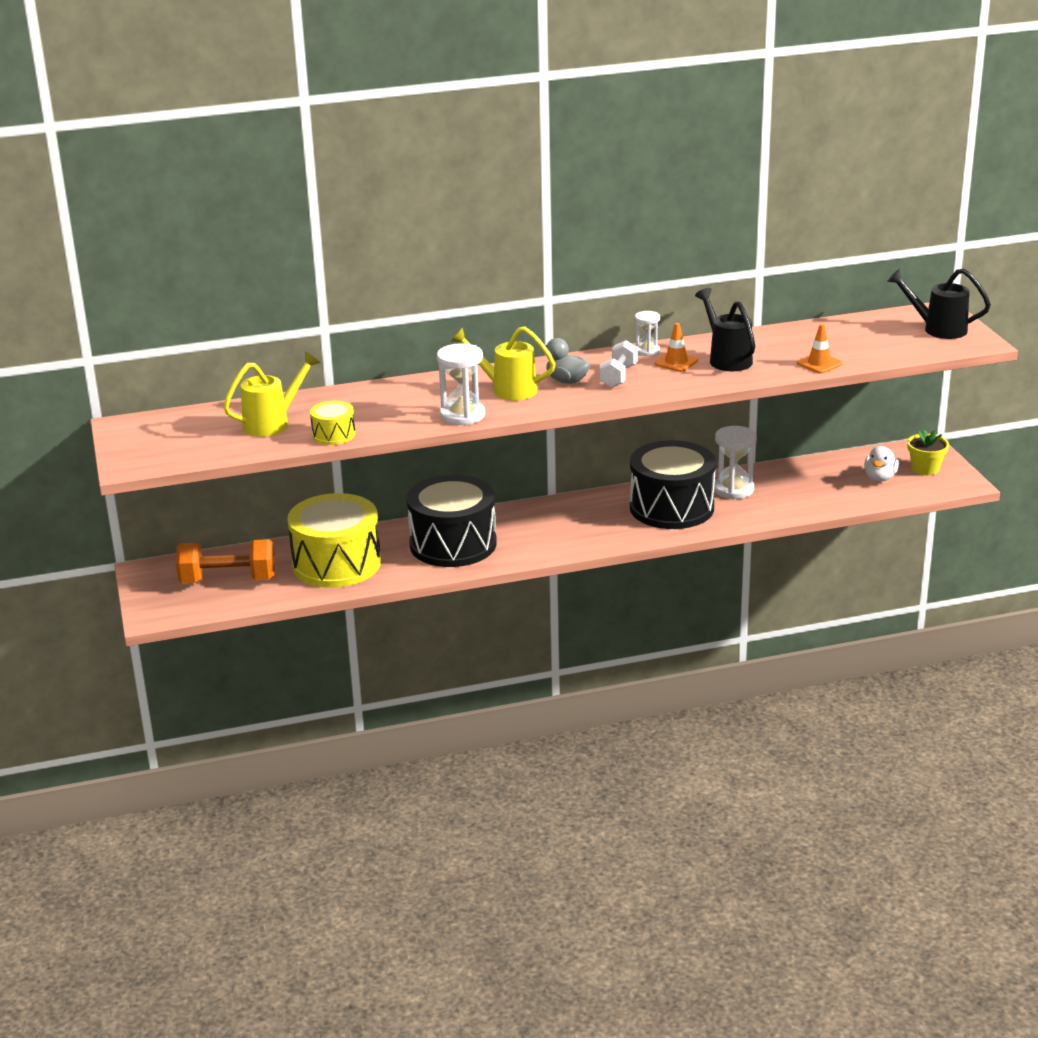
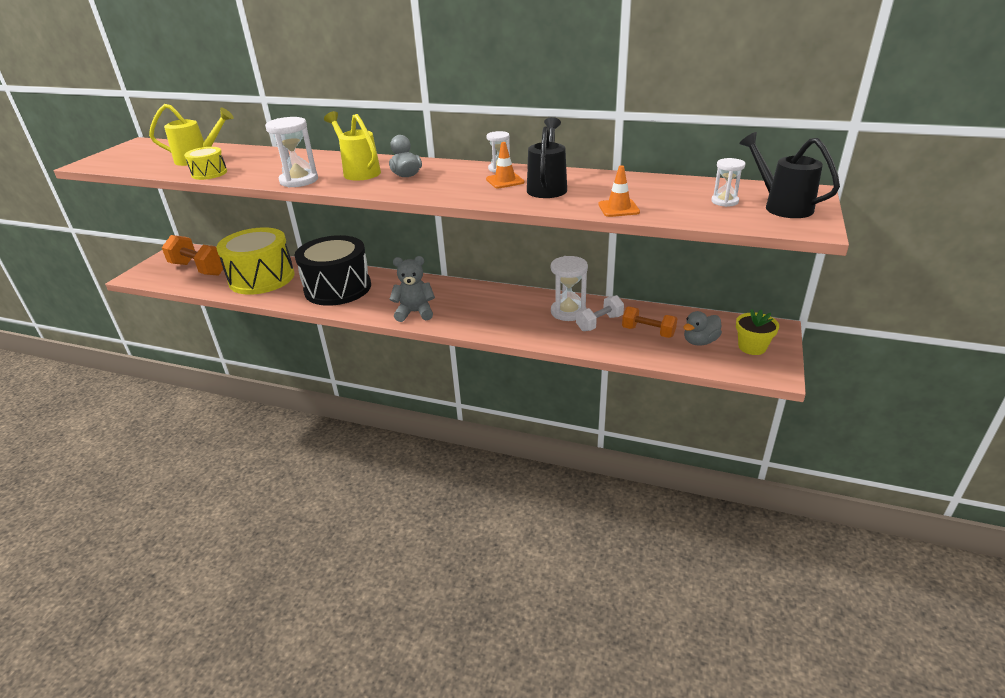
camera: 35 degrees right, 5 degrees up
white dumbbell [599,340,638,388] -> white dumbbell moved to [576,295,624,331]
black drum [630,440,716,529] -> none
white duck [864,446,899,481] -> grey duck [683,311,722,346]
none -> grey teddy bear [389,256,435,322]
none -> orange dumbbell [622,307,677,338]
none -> white hourglass [711,158,745,207]

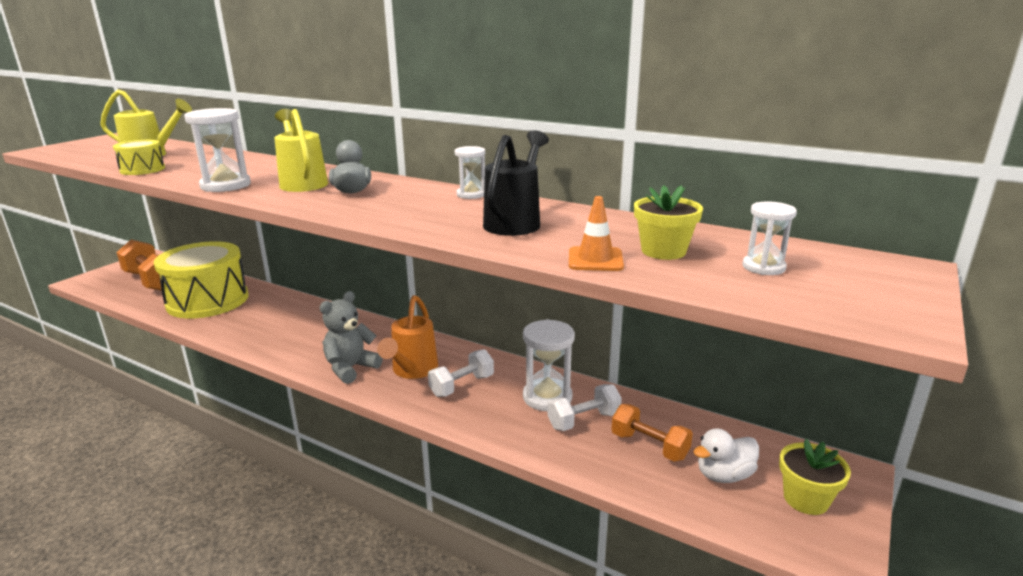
camera: 10 degrees right, 10 degrees down
black drum [294,235,371,306] -> none
grey teddy bear [389,256,435,322] -> grey teddy bear turned 60 degrees counterclockwise [319,291,383,384]
orange traffic cone [486,142,524,188] -> none
grey duck [683,311,722,346] -> white duck [693,428,759,483]
black watering can [739,132,840,218] -> none
none -> orange watering can [377,295,438,379]
none -> white dumbbell [428,349,494,397]
none -> yellow flower pot [634,185,703,260]

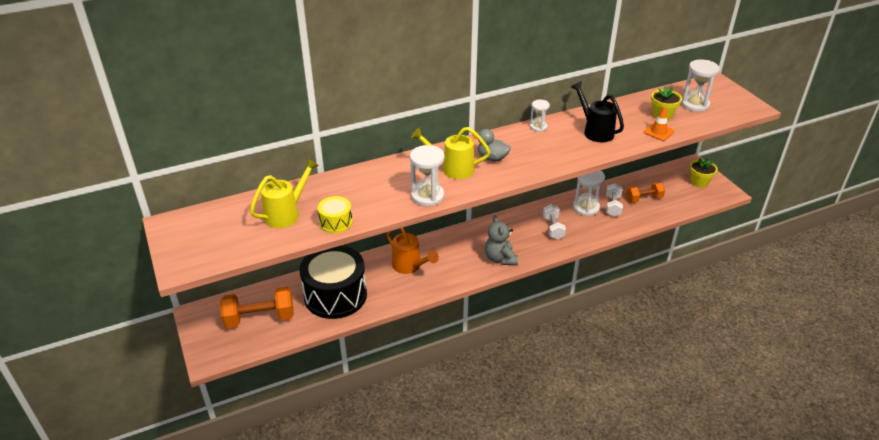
camera: 55 degrees left, 15 degrees up
yellow drum [154,241,249,319] -> black drum [299,246,367,319]
orange watering can [377,295,438,379] -> orange watering can moved to [387,227,439,274]
white duck [693,428,759,483] -> none
white hourglass [743,202,797,275] -> white hourglass [681,59,720,112], size x1.68

